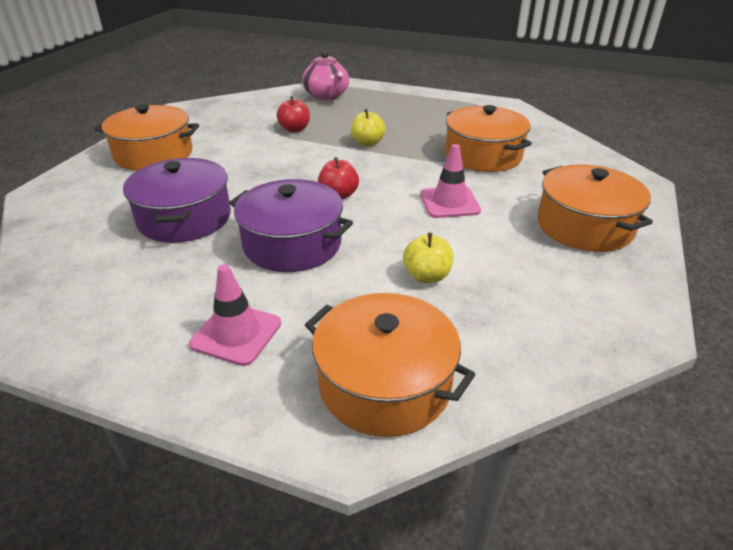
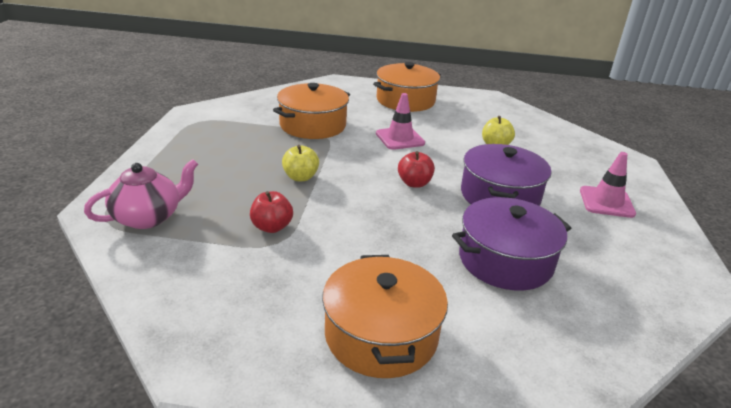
camera: 105 degrees left, 5 degrees down
orange pot [305,293,476,437] -> none

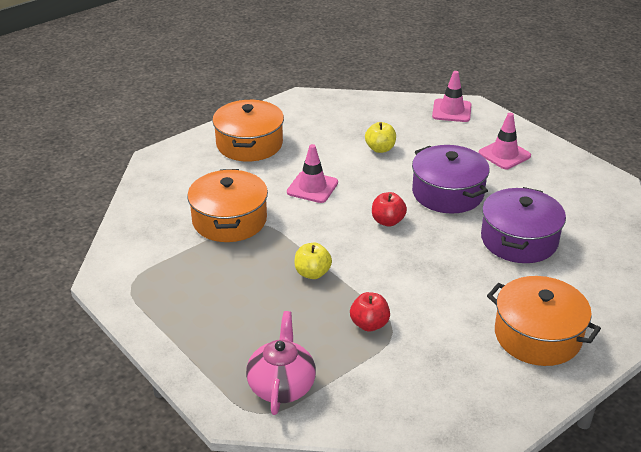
camera: 45 degrees left, 5 degrees up
none -> pink traffic cone [432,71,471,122]

